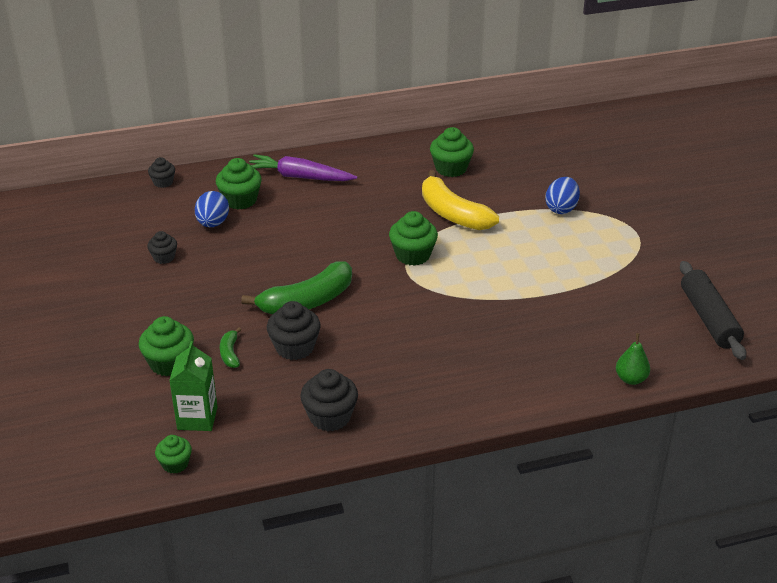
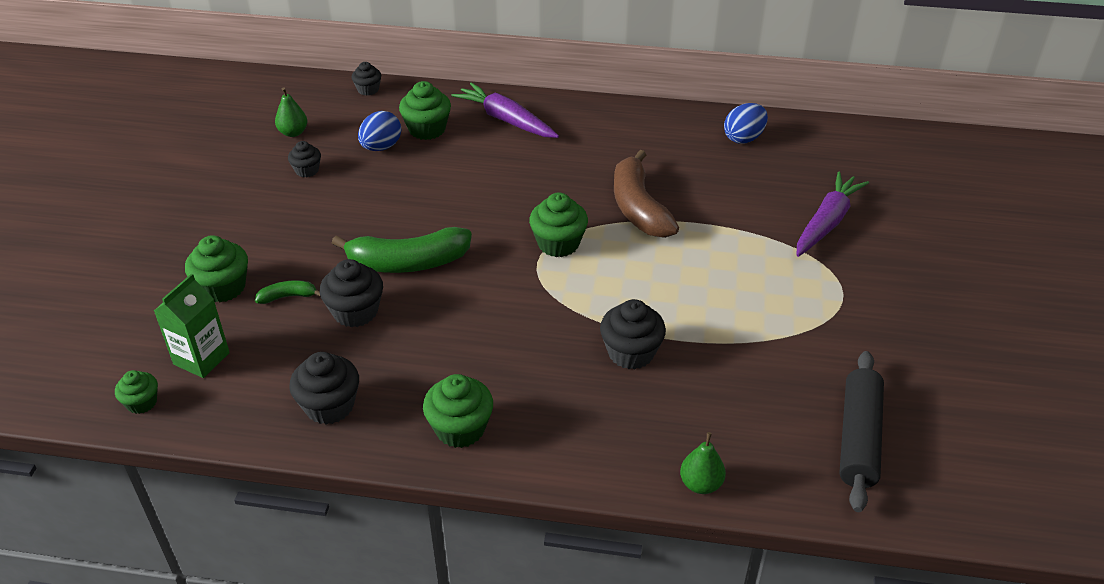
camera: 25 degrees right, 5 degrees up
green banana [220,327,241,368] -> green banana turned 60 degrees clockwise [255,280,321,304]
yellow banana [422,170,499,230] -> brown banana [614,150,679,238]
green cupcake [430,127,474,177] -> green cupcake moved to [423,374,493,448]
blue egg [545,177,580,214] -> blue egg moved to [724,103,768,144]
none -> green pear [275,87,308,137]
none -> black cupcake [600,299,666,370]
none -> purple carrot [796,171,869,257]

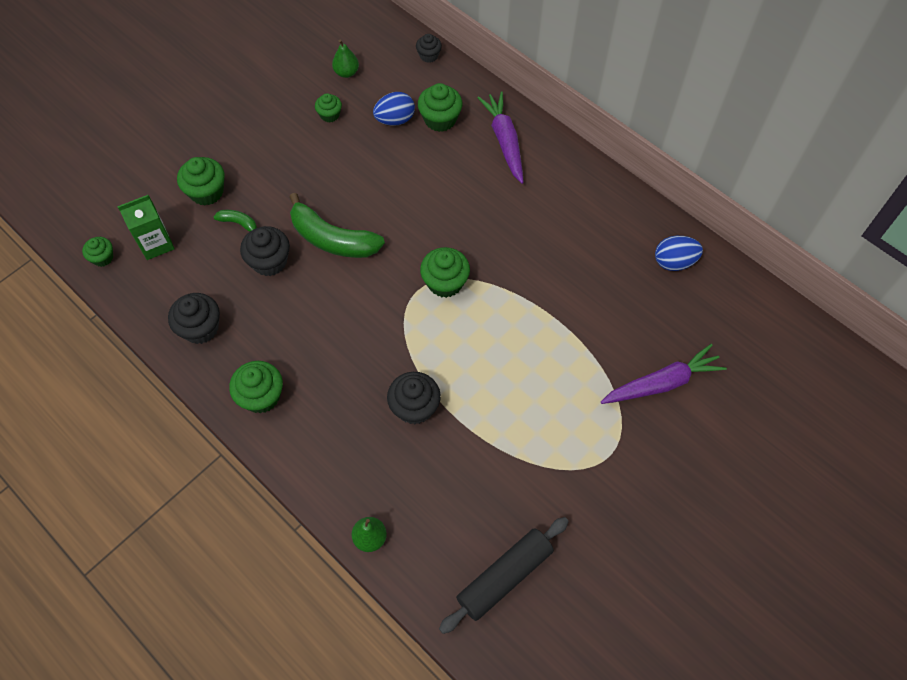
camera: 35 degrees right, 20 degrees up
black cupcake [288,141,321,177] -> green cupcake [315,93,342,122]
brown banana [614,150,679,238] -> none

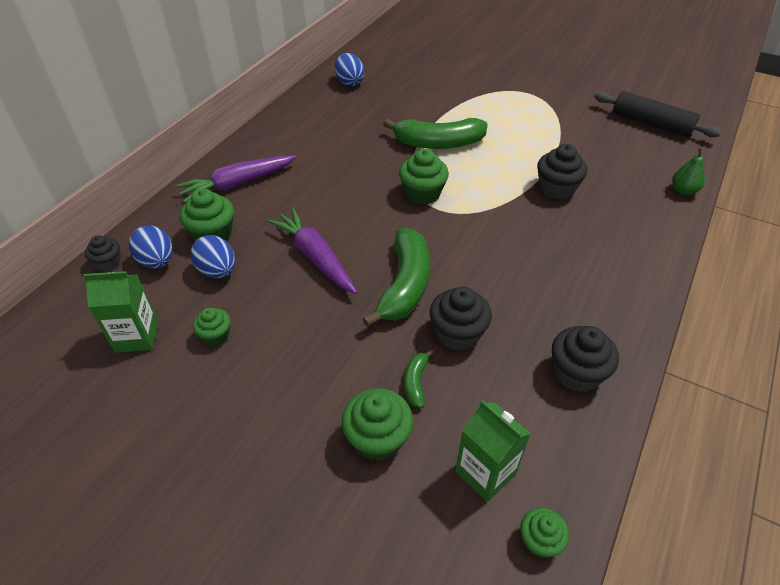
camera: 105 degrees left, 15 degrees down
green cupcake [229,361,283,413] -> none
green pear [332,40,359,78] -> green carton [83,271,158,353]
purple carrot [601,344,727,404] -> purple carrot moved to [267,208,357,294]
none -> blue egg [129,225,173,268]
none -> green banana [383,118,488,149]

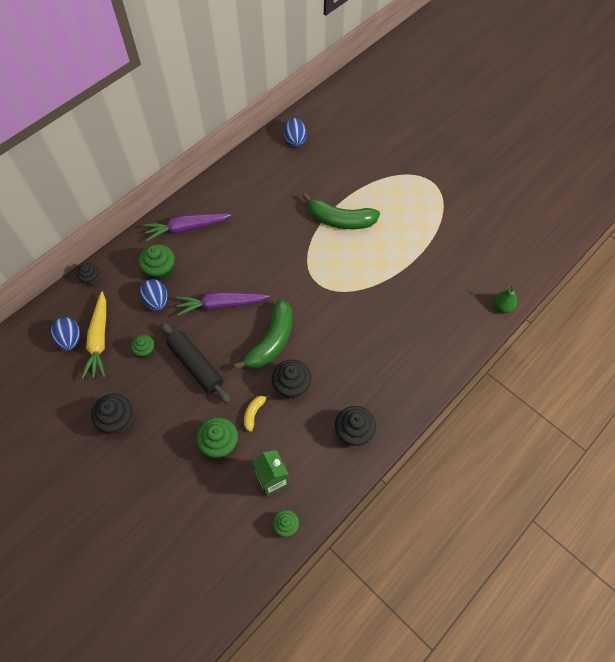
camera: 15 degrees right, 15 degrees up
green carton [83,271,158,353] -> yellow carrot [82,292,106,379]
blue egg [129,225,173,268] -> blue egg moved to [51,317,80,351]
purple carrot [267,208,357,294] -> purple carrot turned 75 degrees counterclockwise [176,291,270,316]
green cupcake [399,149,449,205] -> none
green banana [404,349,434,408] -> yellow banana [244,395,270,432]
black cupcake [537,144,587,200] -> black cupcake moved to [91,394,133,433]
black rolling pin [594,91,721,137] -> black rolling pin moved to [161,322,231,403]

